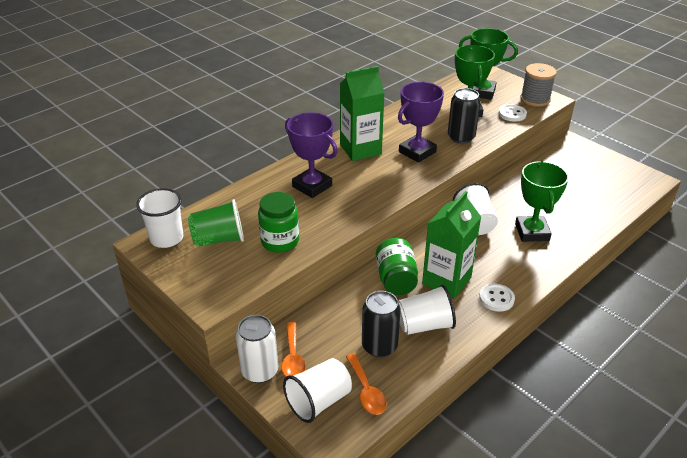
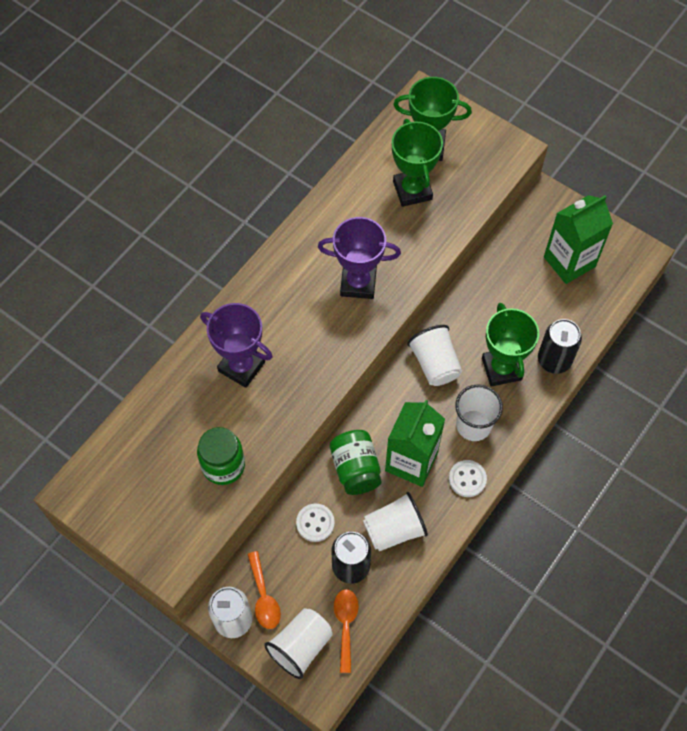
camera: 10 degrees left, 25 degrees up
white cup [136,188,183,248] -> white cup moved to [455,385,503,441]
green cup [188,199,244,247] -> none
green carton [340,66,385,161] -> green carton moved to [544,195,613,284]
orange spoon [346,353,387,415] -> orange spoon turned 150 degrees counterclockwise [334,589,359,673]
purple trophy [398,82,444,163] -> purple trophy turned 60 degrees clockwise [318,217,401,299]
black can [448,88,481,144] -> black can moved to [538,319,582,374]
white button [499,104,527,122] -> white button moved to [296,503,335,542]
grey spool [520,63,557,107] -> none

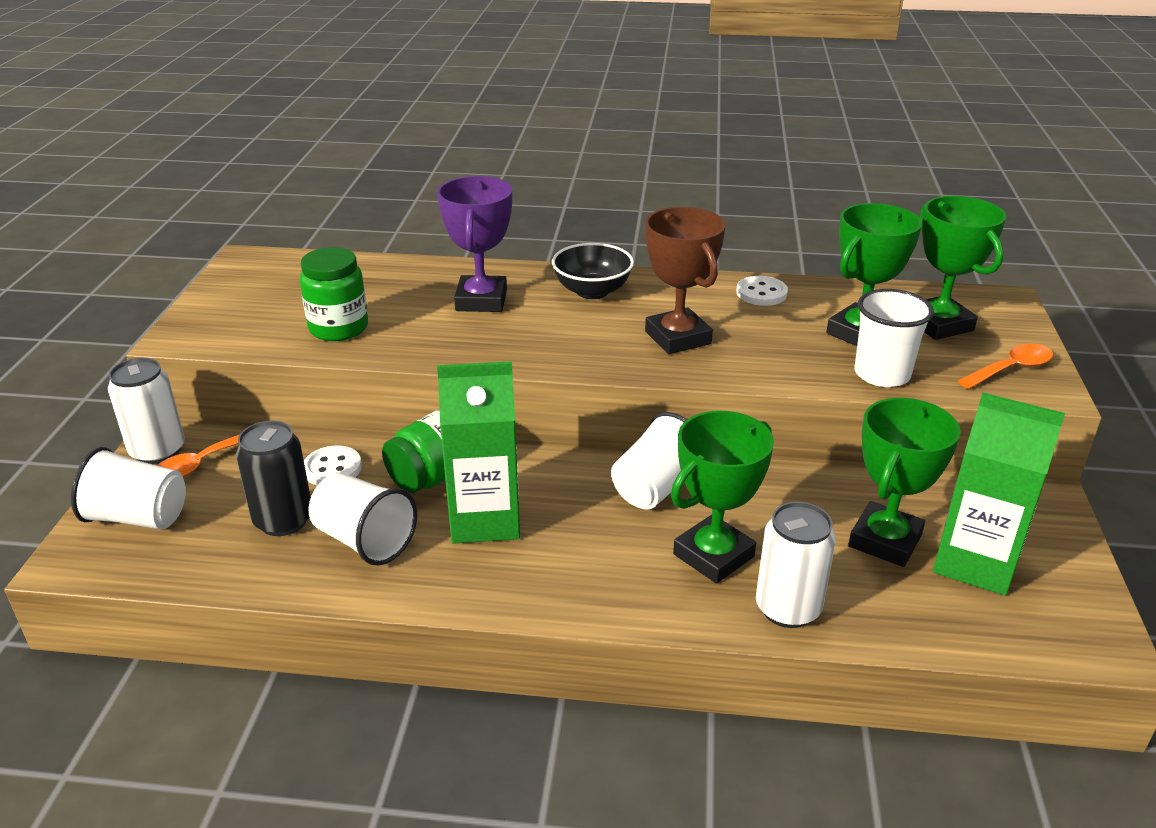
camera: 60 degrees right, 30 degrees down
purple trophy [318,217,401,299] -> brown trophy [645,207,726,354]
orange spoon [334,589,359,673] -> orange spoon moved to [957,344,1053,389]
white button [449,460,487,497] -> white button moved to [736,276,788,306]
white cup [455,385,503,441] -> white cup moved to [855,289,934,387]
black can [538,319,582,374] -> white can [756,502,836,628]
none -> black bowl [552,243,634,299]
none -> green trophy [848,398,961,567]

